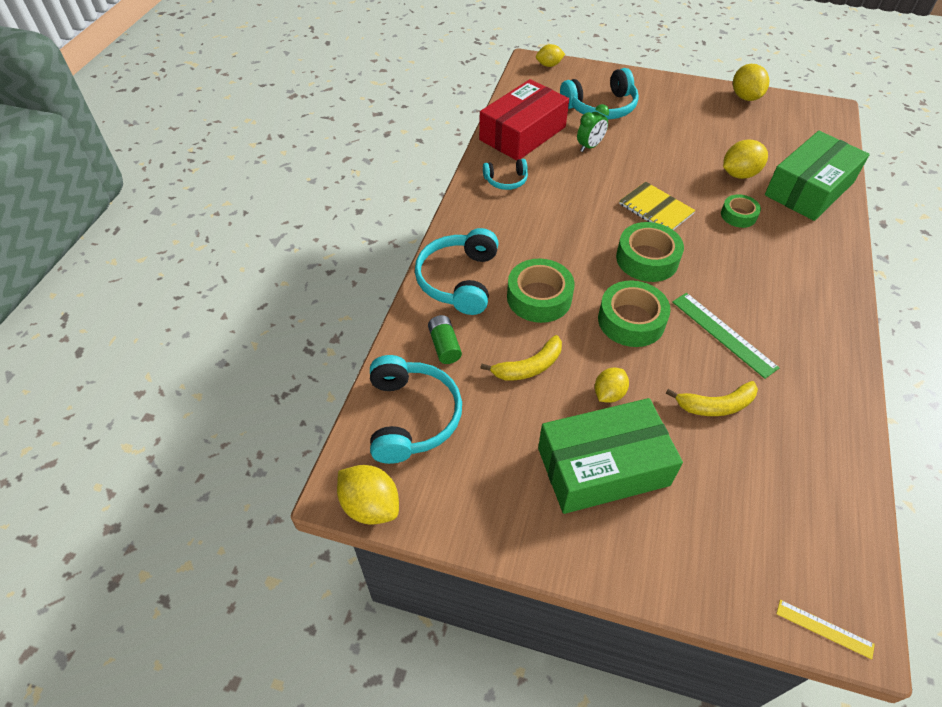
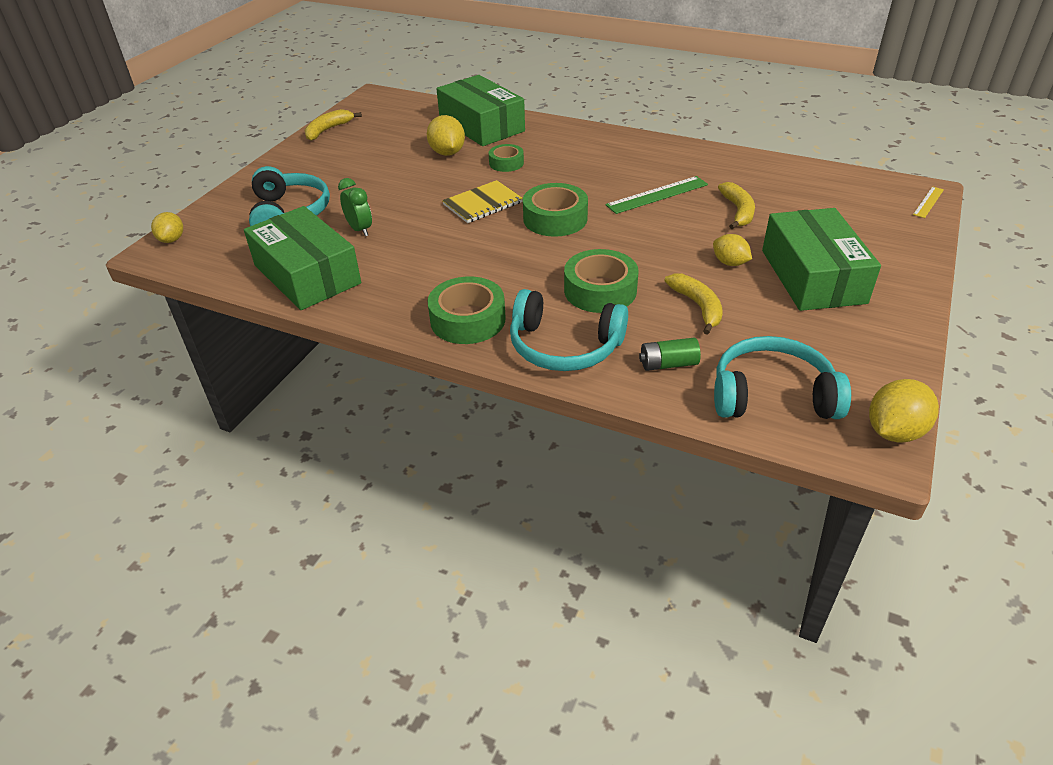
camera: 80 degrees left, 10 degrees down
red box [479,79,569,161] -> green box [244,206,361,310]
turquoise headphones [483,159,528,190] -> none
green tape [598,280,671,347] -> green tape moved to [428,277,506,344]
yellow lemon [733,64,769,101] -> yellow banana [305,109,362,141]

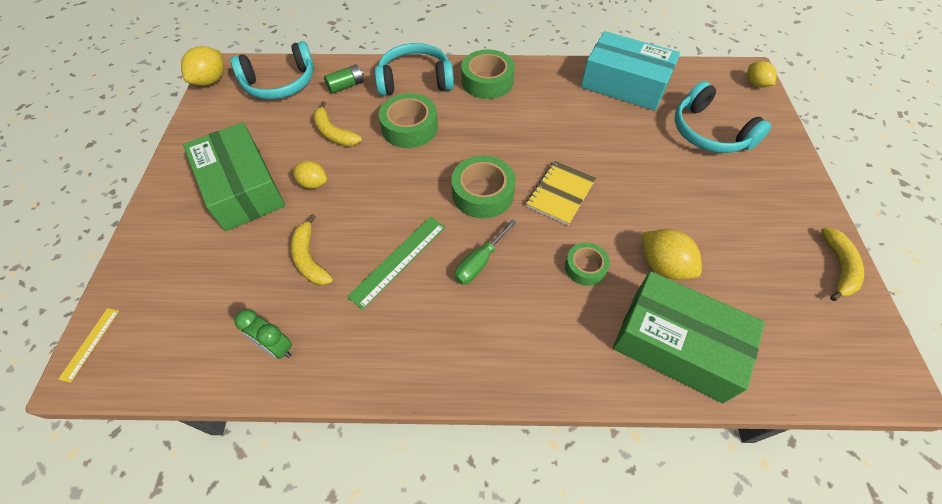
camera: 155 degrees right, 15 degrees up
green box [244,206,361,310] -> turquoise box [581,31,680,111]
green clock [338,178,372,236] -> green clock moved to [234,309,292,359]
none -> green screwdriver [454,220,517,284]

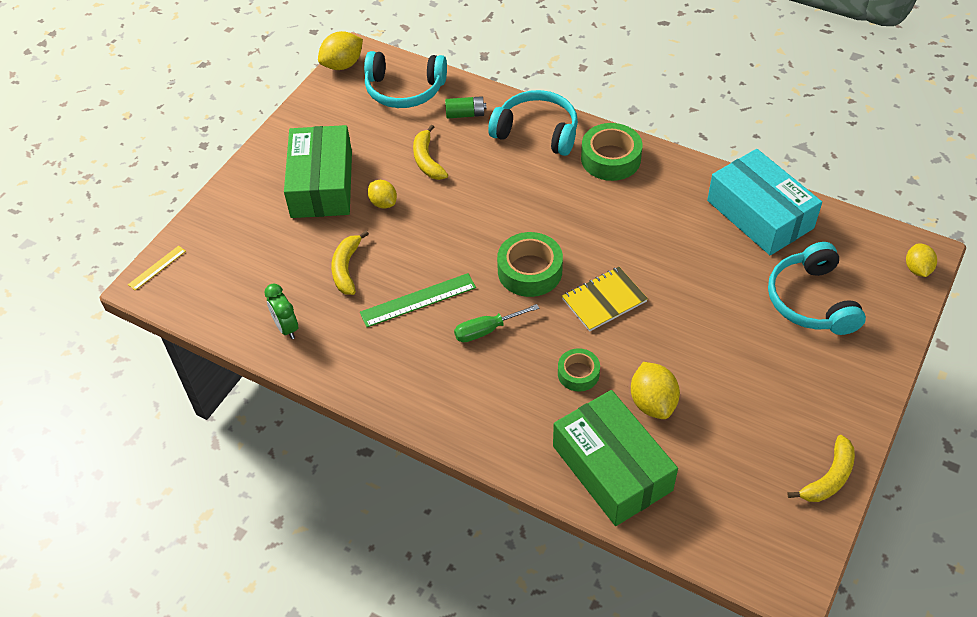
camera: 30 degrees right, 5 degrees down
green tape [379,93,438,148] -> none

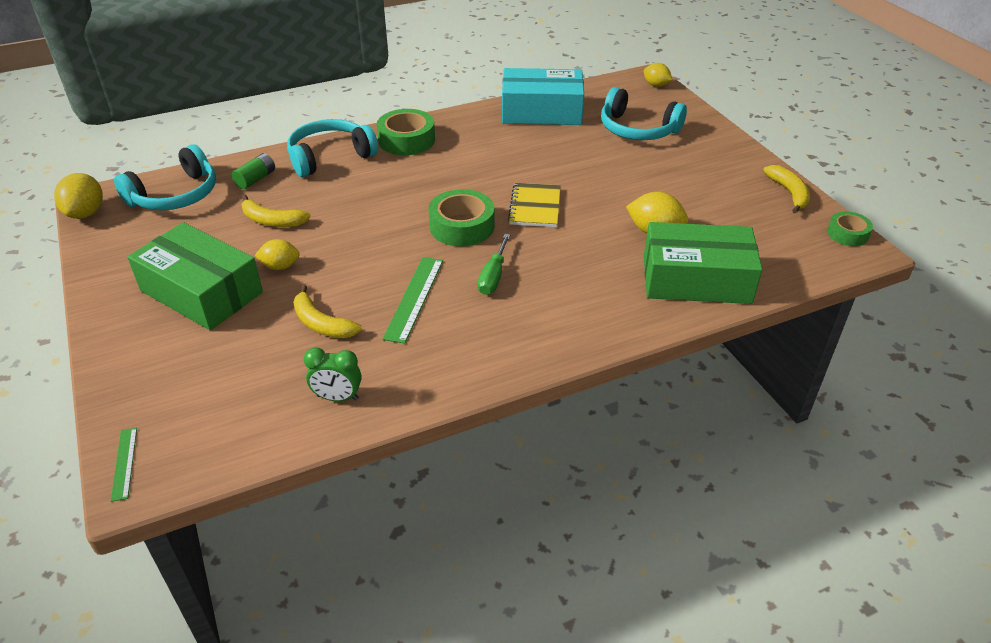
camera: 55 degrees left, 10 degrees down
yellow ruler [128,246,186,290] -> green ruler [111,428,137,502]
green tape [558,348,600,392] -> green tape moved to [827,211,873,246]

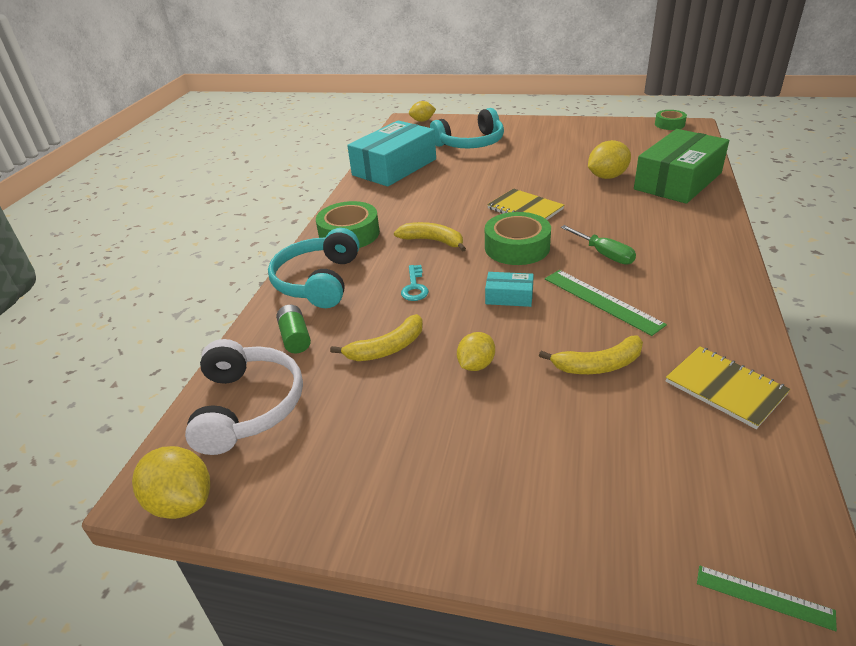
camera: 50 degrees left, 5 degrees down
turquoise headphones [114,145,216,210] -> white headphones [185,339,303,455]
green box [127,222,263,330] -> none
green clock [304,347,361,401] -> yellow notebook [666,346,791,429]
yellow banana [763,165,810,214] -> yellow banana moved to [394,222,466,252]
none -> turquoise key [401,265,429,301]
none -> turquoise box [485,272,534,307]

